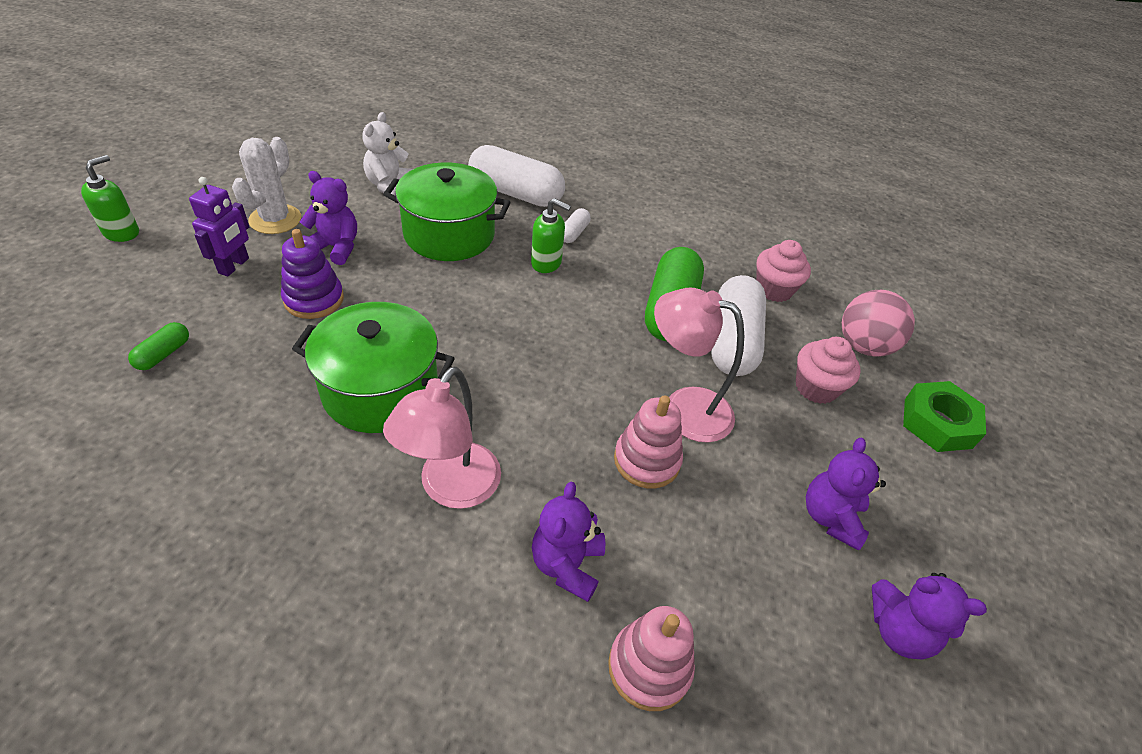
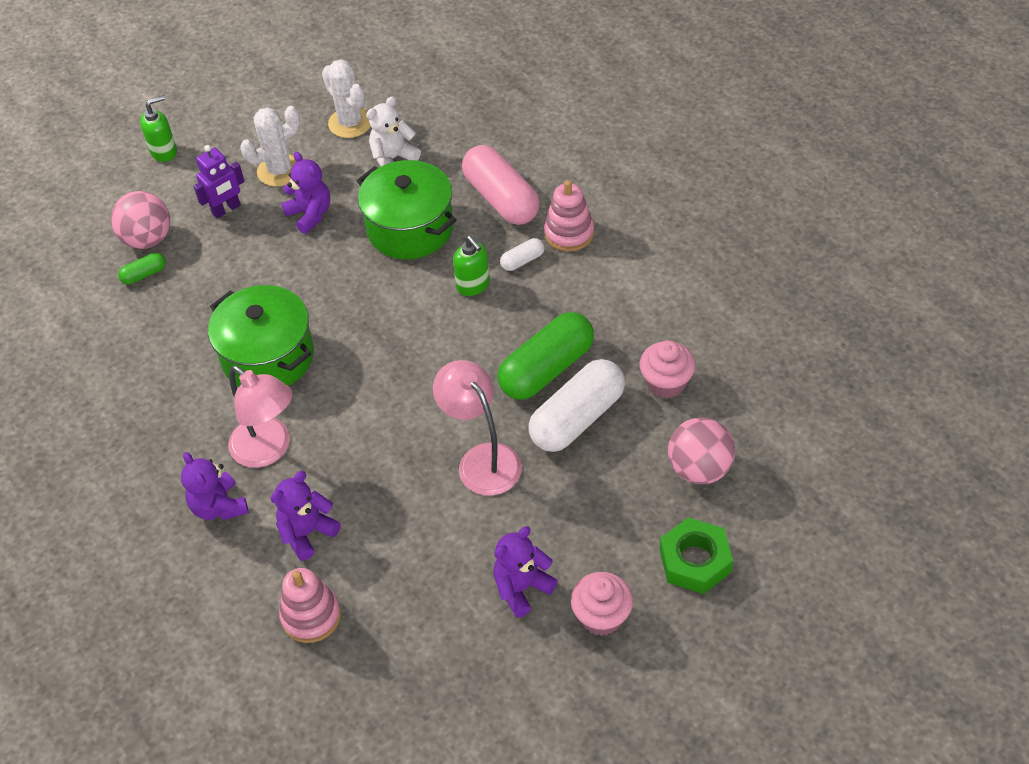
camera: 40 degrees right, 5 degrees up
purple stacking toy [281,229,344,319] -> none
pink lamp [383,367,501,509] -> pink lamp turned 105 degrees counterclockwise [228,365,293,468]
white capsule [468,145,565,207] -> pink capsule [462,145,540,225]
pink stacking toy [614,395,683,489] -> pink stacking toy moved to [544,180,594,252]
pink cupcake [796,337,861,404] -> pink cupcake moved to [571,572,633,636]
purple teddy bear [872,573,987,660] -> purple teddy bear moved to [181,452,249,520]
none -> pink ball [111,191,170,249]
none -> white cactus [322,59,371,138]

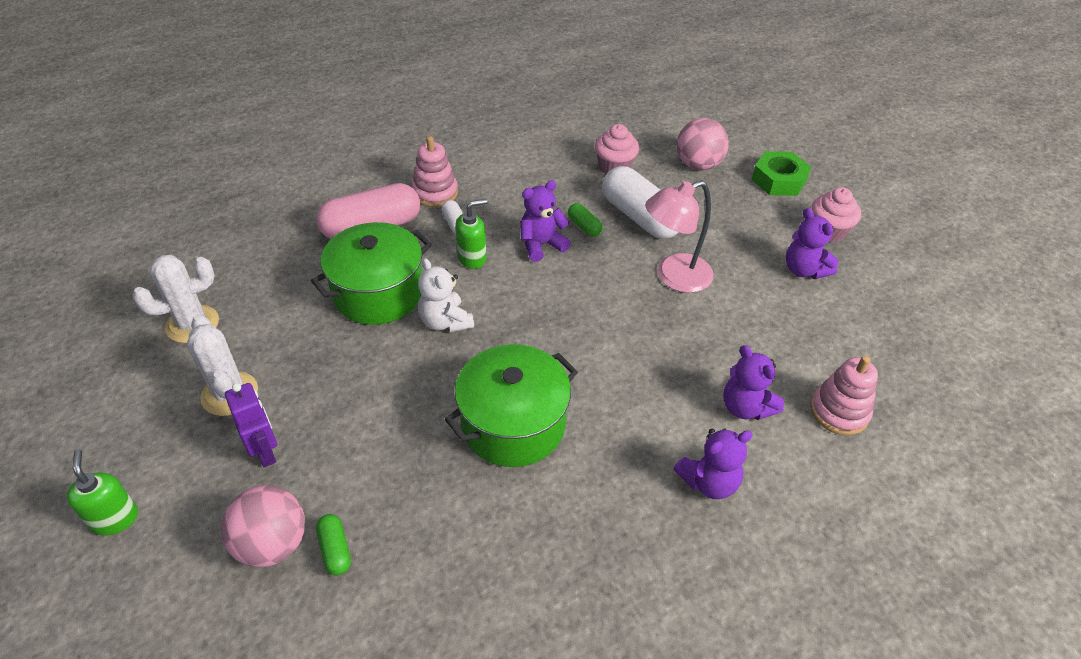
camera: 85 degrees left, 5 degrees down
pink lamp [228,365,293,468] -> none
purple teddy bear [281,152,330,234] -> purple teddy bear moved to [520,180,570,262]
white teddy bear [366,96,421,166] -> white teddy bear moved to [418,258,474,333]
green capsule [498,312,594,400] -> green capsule [568,203,603,237], size x0.45

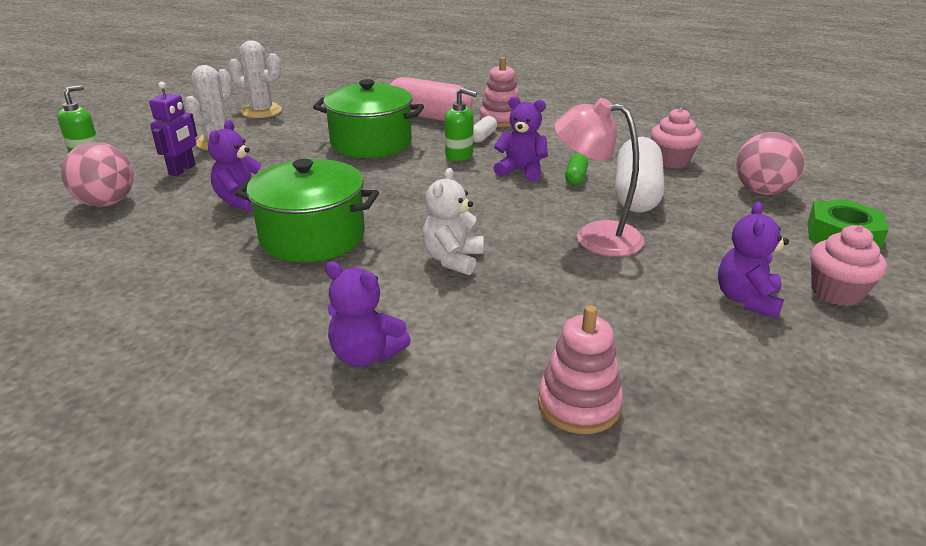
camera: 50 degrees right, 15 degrees down
green capsule [316,514,351,576] -> none
white teddy bear [418,258,474,333] -> white teddy bear moved to [422,168,484,275]
purple teddy bear [723,345,784,420] -> purple teddy bear moved to [208,120,261,212]

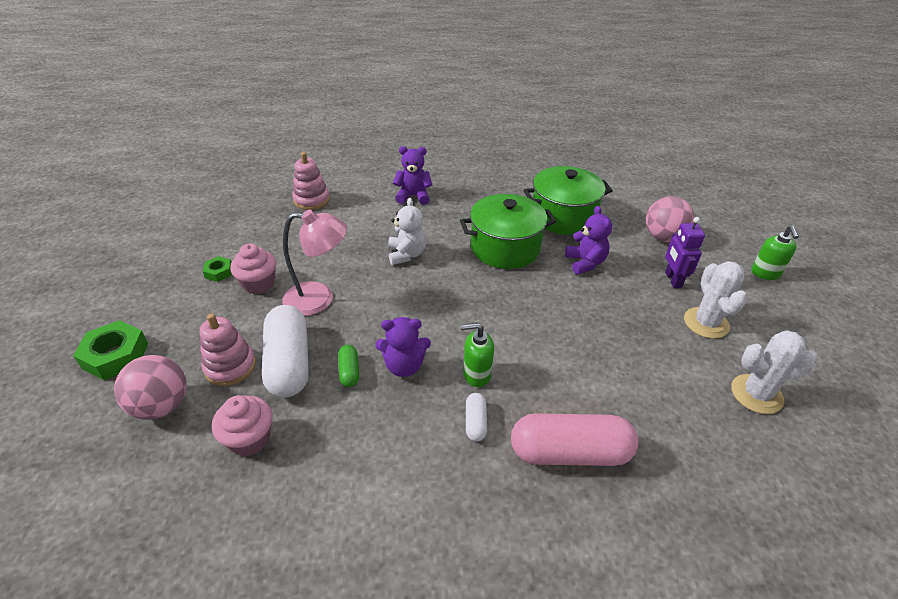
camera: 155 degrees right, 10 degrees up
green pot [313,79,424,158] -> green pot moved to [523,166,613,235]
pink stacking toy [480,57,521,127] -> pink stacking toy moved to [200,313,256,386]
purple teddy bear [718,202,789,319] -> green nut [203,256,232,282]
pink cupcake [811,225,887,306] -> pink cupcake moved to [230,244,276,294]

